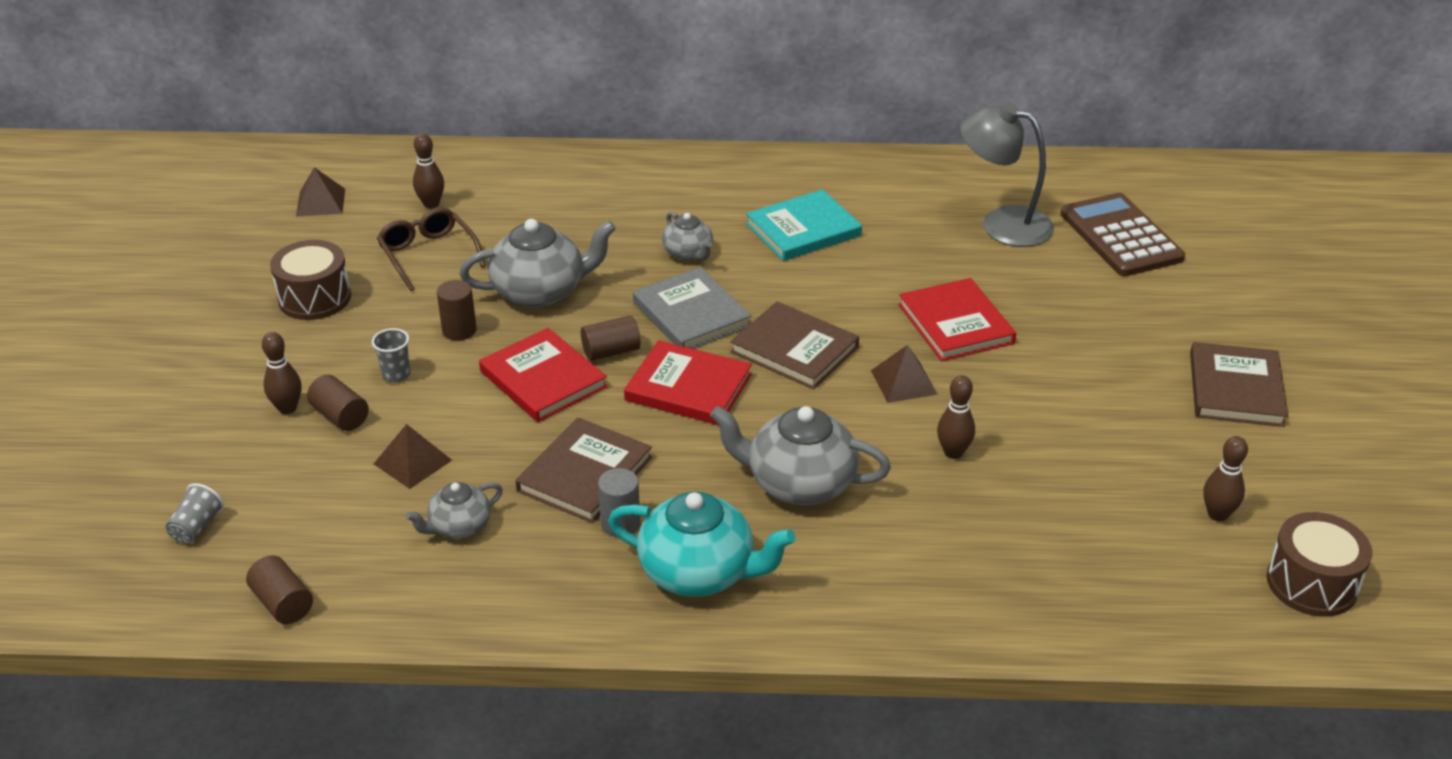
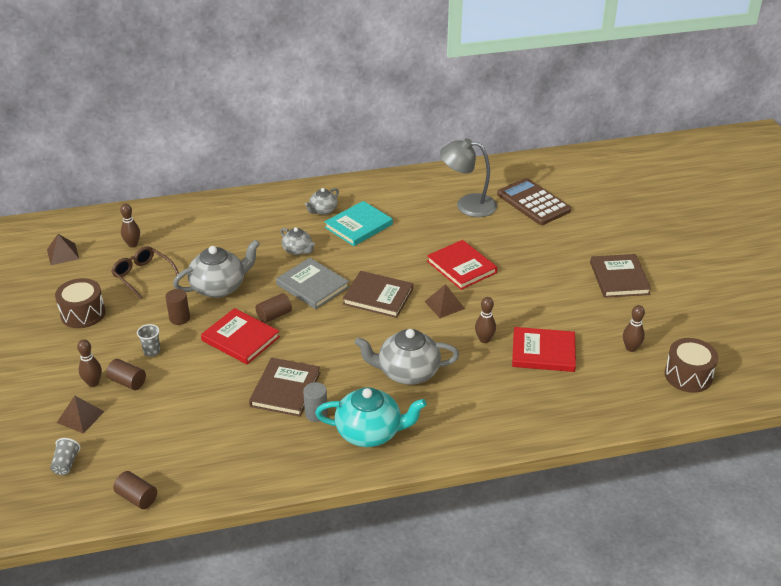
camera: 15 degrees left, 0 degrees up
brown pyramid [374,424,452,489] -> brown pyramid moved to [57,396,105,434]
grey teapot [405,482,503,539] -> grey teapot moved to [305,188,339,215]
red book [624,340,752,425] -> red book moved to [512,327,576,372]

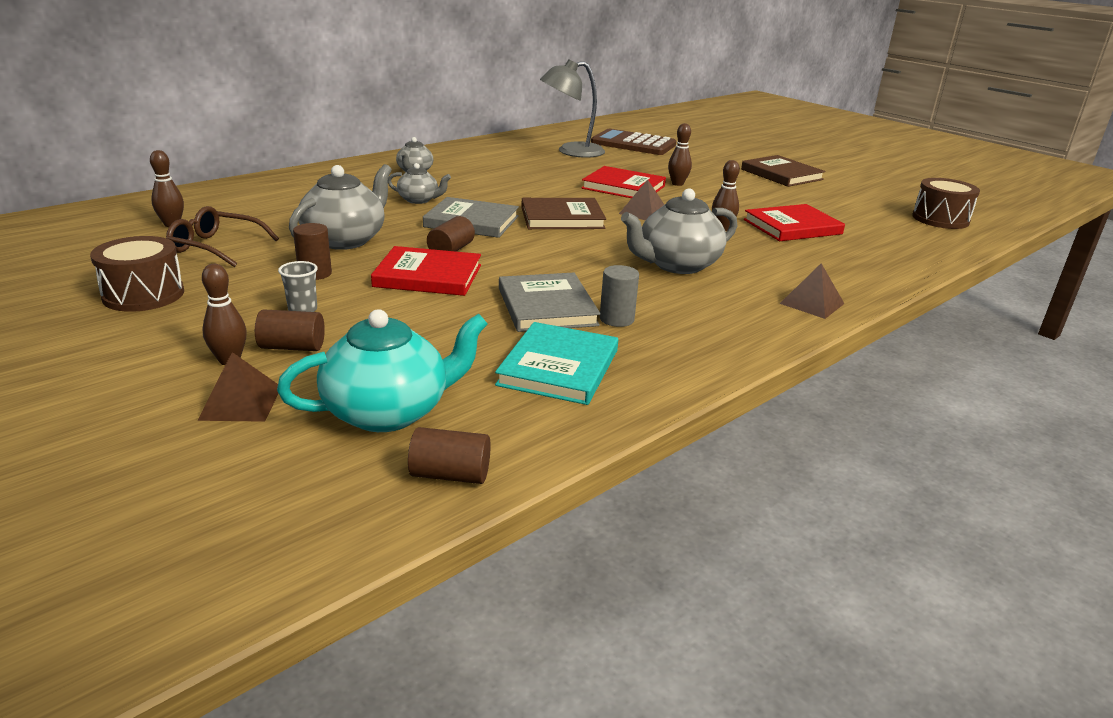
camera: 30 degrees left, 10 degrees down
brown pyramid [47,234,79,265] -> brown pyramid moved to [780,263,845,319]
grey cup [50,438,80,475] -> none
brown book [249,358,320,417] -> grey book [499,273,601,332]
turquoise teapot [315,387,427,447] -> turquoise teapot moved to [277,309,488,432]
turquoise book [325,201,393,246] -> turquoise book moved to [495,322,618,405]
brown bowling pin [623,305,645,352] -> brown bowling pin moved to [668,123,692,186]

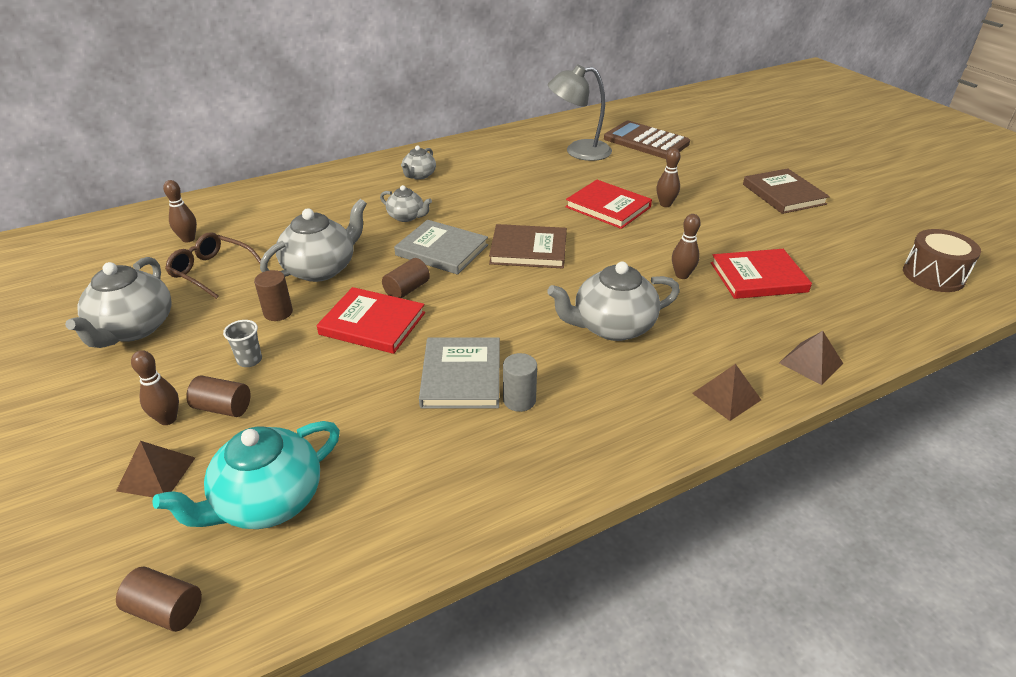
camera: 15 degrees right, 10 degrees up
brown drum [90,236,184,312] -> grey teapot [65,257,172,348]
turquoise teapot [277,309,488,432] -> turquoise teapot turned 150 degrees clockwise [152,421,340,529]
brown cylinder [408,427,491,484] -> brown cylinder moved to [116,567,202,632]
turquoise book [495,322,618,405] -> none
brown pyramid [619,179,664,220] -> brown pyramid moved to [779,331,843,385]

